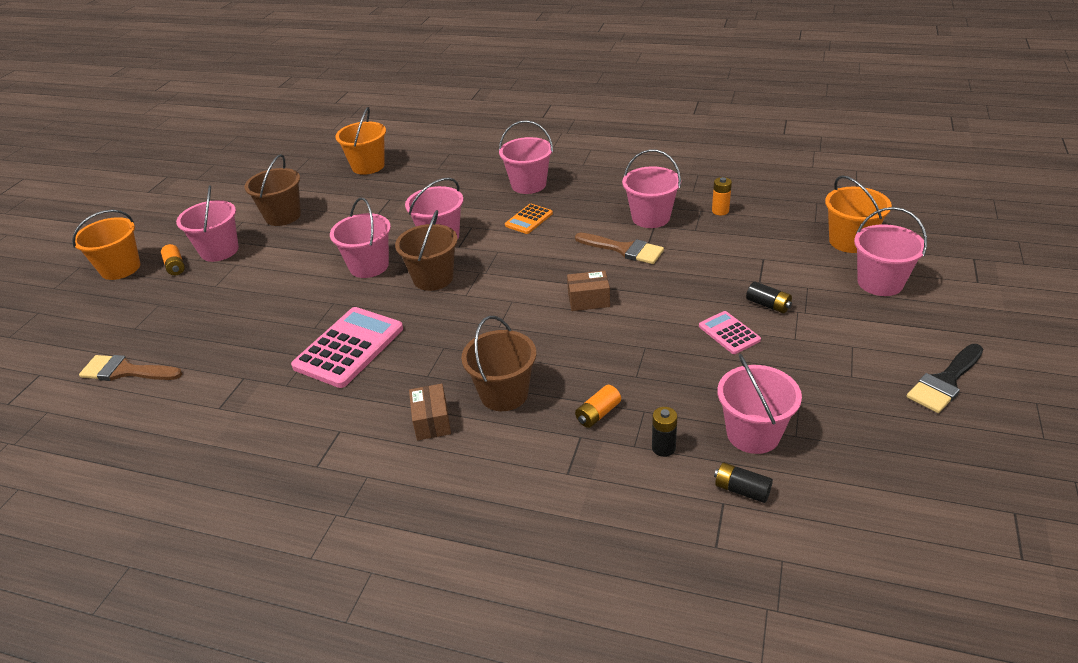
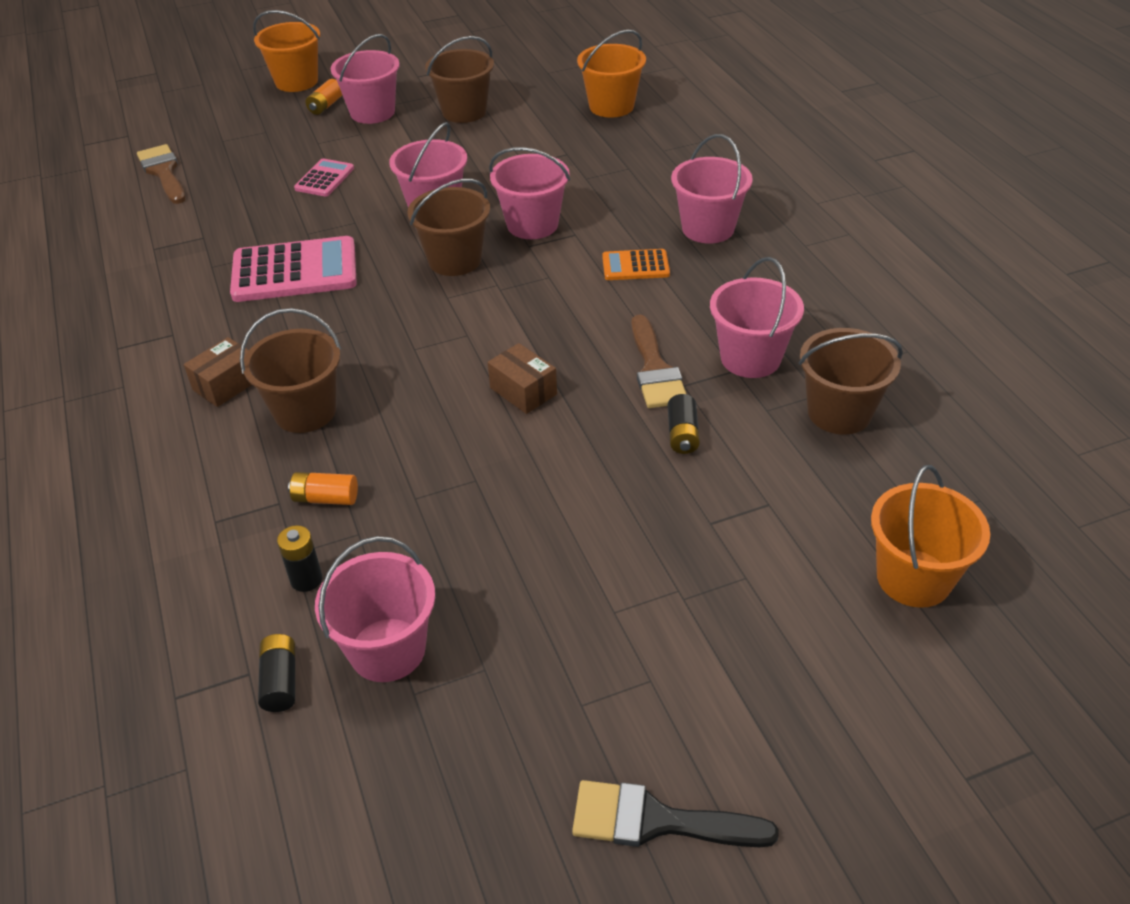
camera: 50 degrees right, 5 degrees up
pink calculator [699,311,761,354] -> pink calculator moved to [294,159,354,197]
orange battery [712,177,732,215] -> brown bucket [799,328,903,435]
black battery [746,282,792,313] -> black battery moved to [668,394,700,454]
pink bucket [854,207,927,296] -> none

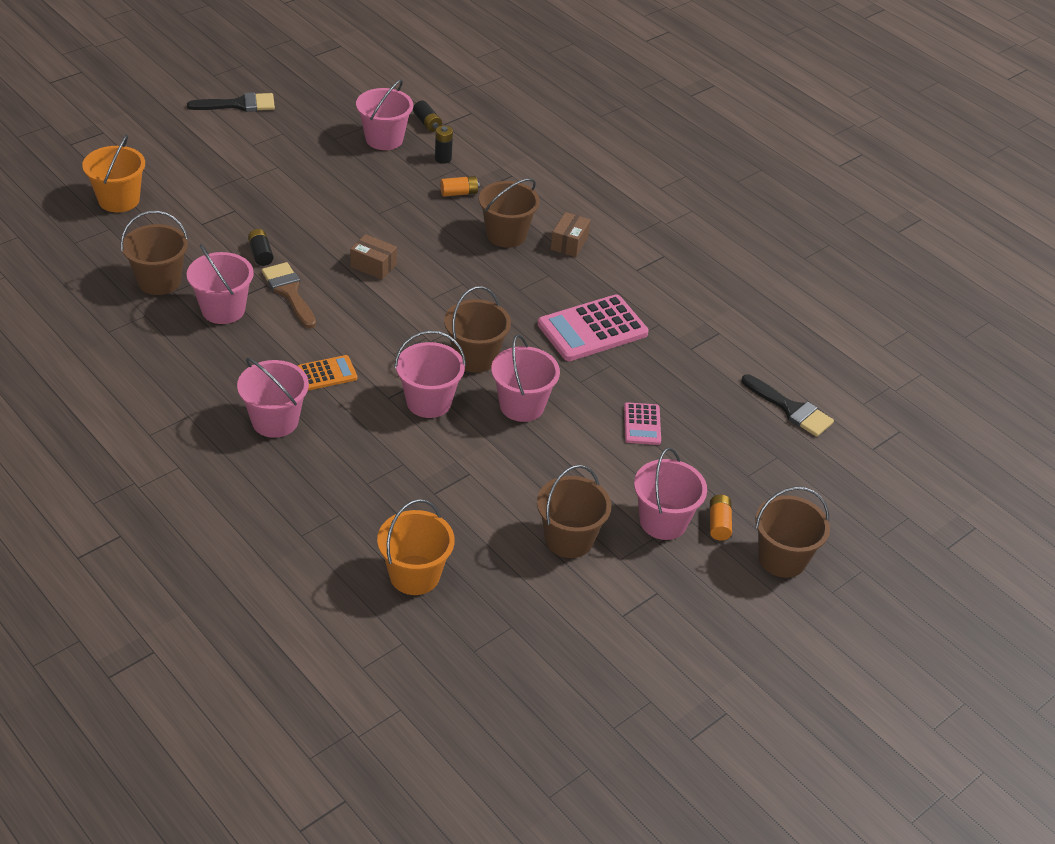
camera: 155 degrees right, 0 degrees up
brown brush [137,144,186,204] -> black brush [742,374,834,437]
orange bucket [253,10,320,92] -> brown bucket [755,487,830,578]

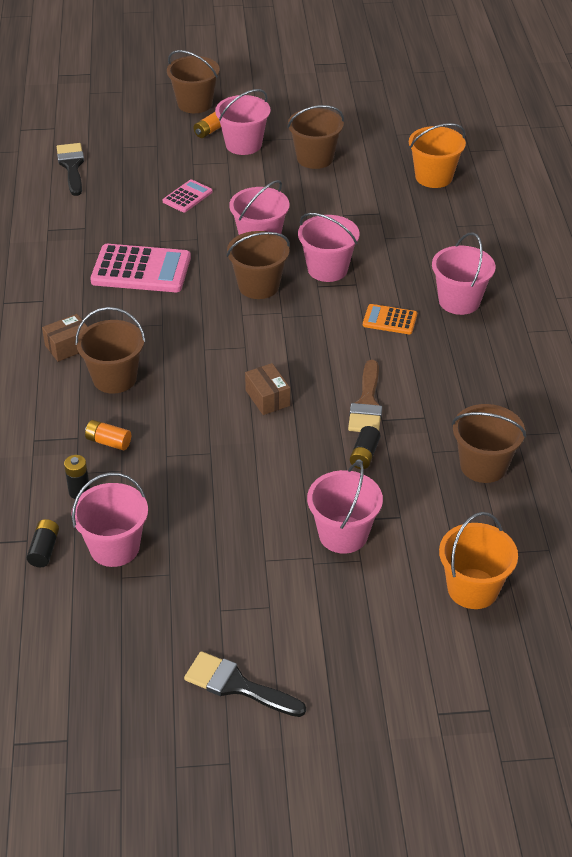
camera: 140 degrees left, 0 degrees up
pink bucket [187,244,254,324] -> pink bucket moved to [307,461,383,554]

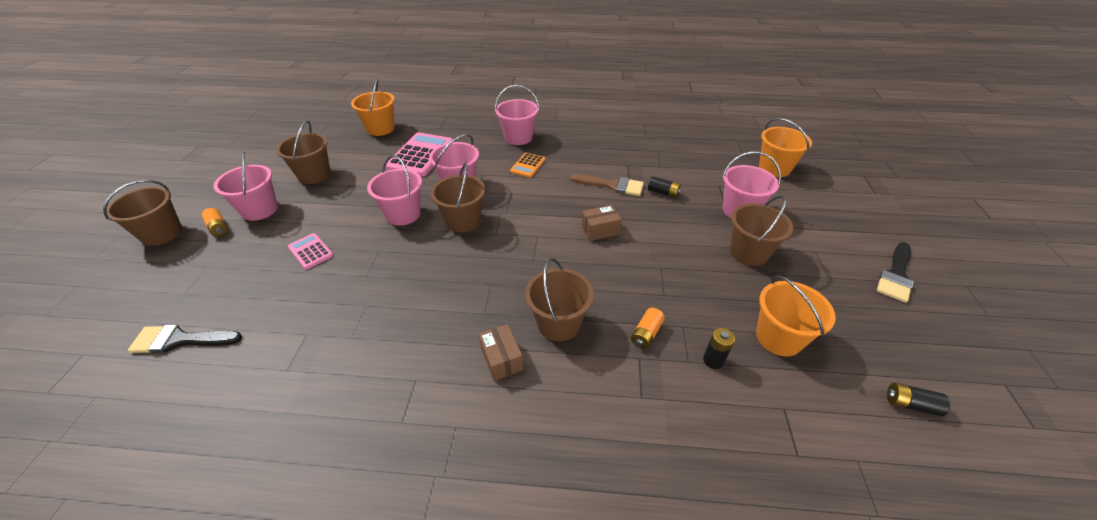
camera: 80 degrees left, 0 degrees up
black battery [26,519,59,567] -> black battery moved to [887,383,950,416]
pink bucket [71,472,148,567] -> orange bucket [756,275,836,356]
pink calculator [90,244,191,292] -> pink calculator moved to [386,132,453,177]
brown bucket [452,404,526,483] -> brown bucket moved to [730,195,793,266]

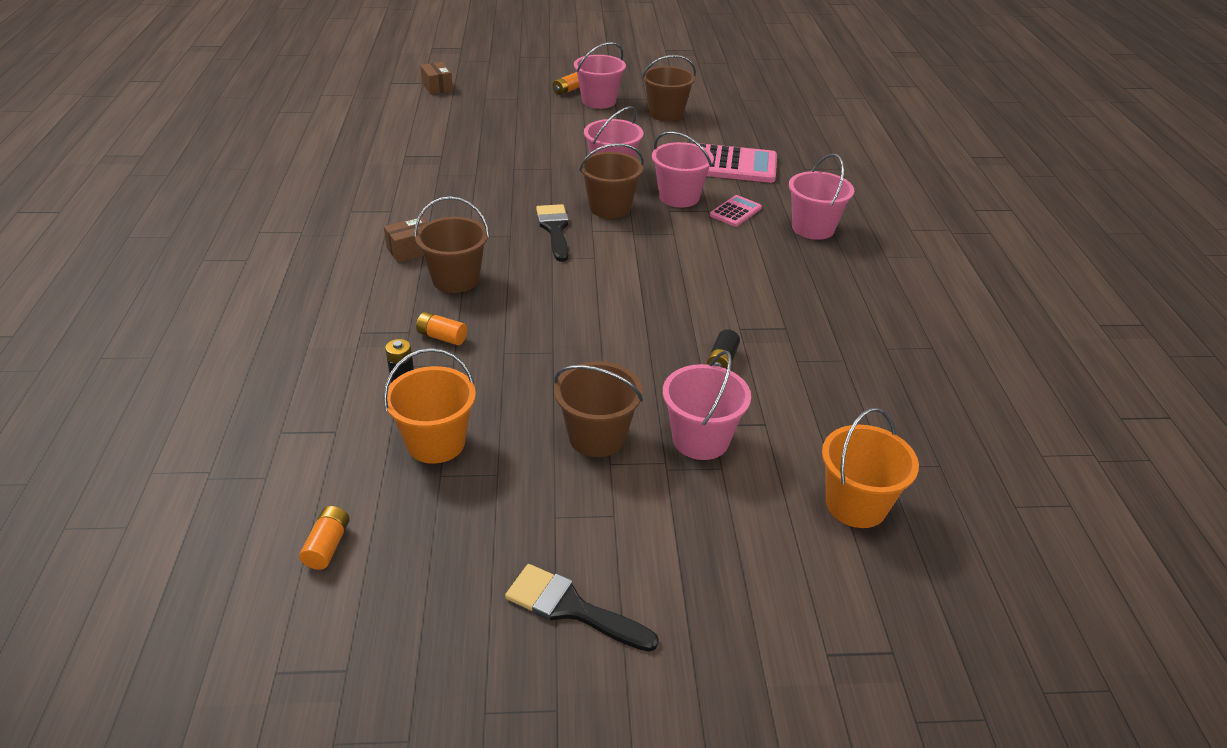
camera: 80 degrees right, 5 degrees down
brown bucket [103,180,182,246] -> none
black brush [128,324,242,353] -> black brush moved to [536,204,569,262]
pink calculator [288,233,334,270] -> pink calculator moved to [710,195,762,227]
orange bucket [351,79,395,136] -> none
orange calculator [510,153,545,178] -> none
brown brush [570,174,644,196] -> none
brown box [582,205,622,241] -> brown box moved to [420,62,453,95]
black battery [887,383,950,416] -> orange battery [299,506,350,570]

